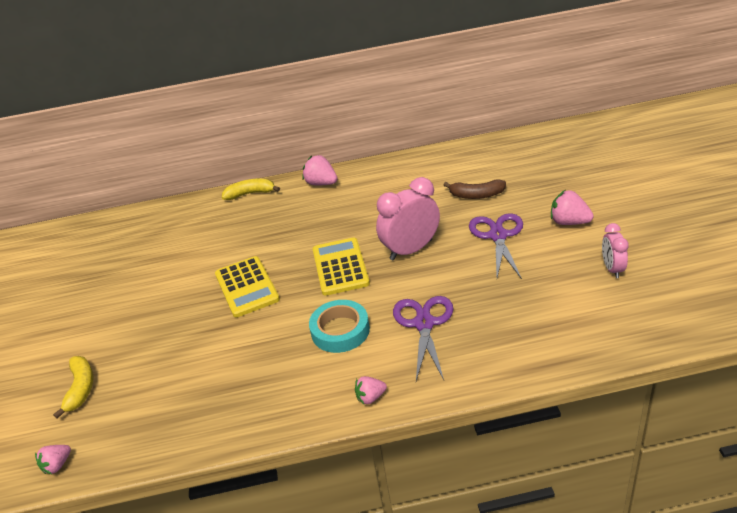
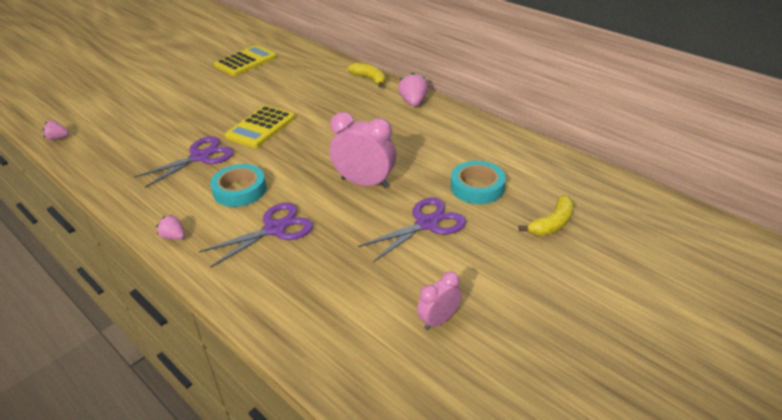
camera: 50 degrees right, 0 degrees up
yellow banana [53,356,93,419] -> yellow banana moved to [519,195,574,236]
yellow calculator [313,237,370,296] -> yellow calculator moved to [214,45,277,76]
brown banana [444,179,506,199] -> turquoise tape [451,161,506,204]
pink strawberry [551,190,594,225] -> none
none -> purple scissors [134,136,233,188]

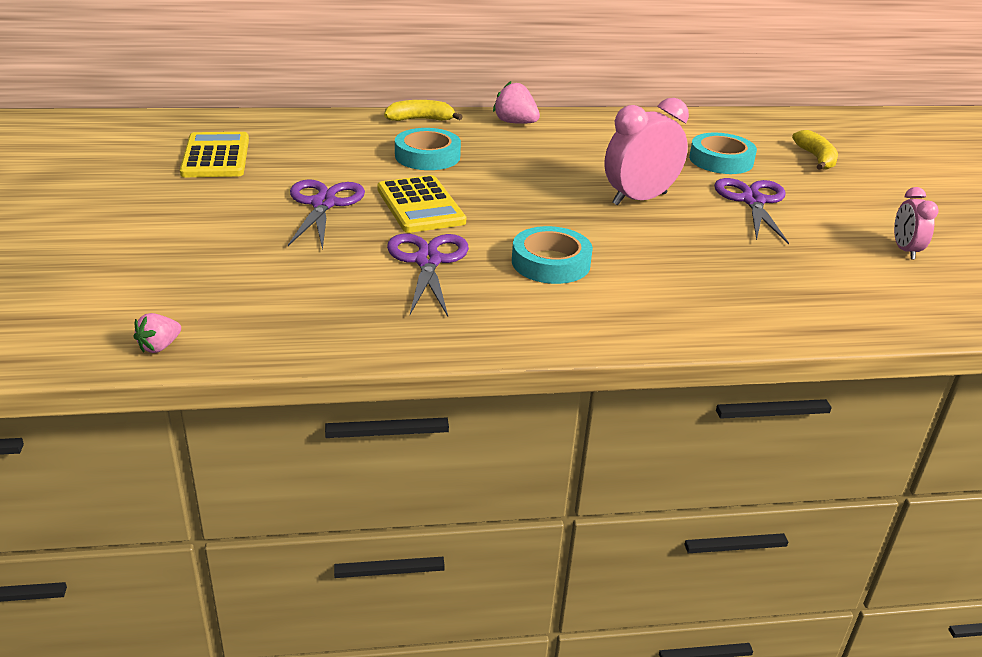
camera: 55 degrees left, 5 degrees down
pink strawberry [156,215,185,240] -> none
purple scissors [199,203,313,268] -> purple scissors moved to [288,179,365,250]
none -> turquoise tape [395,128,461,170]

